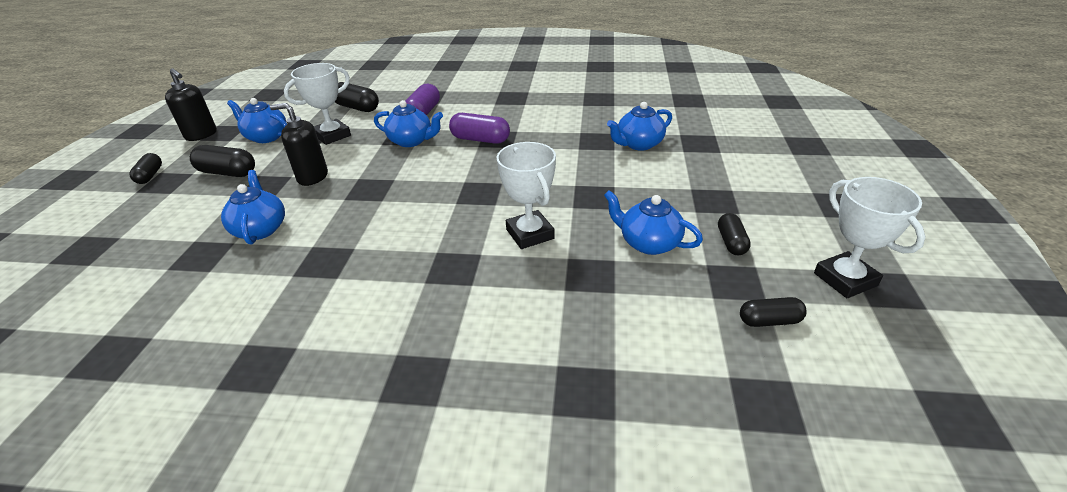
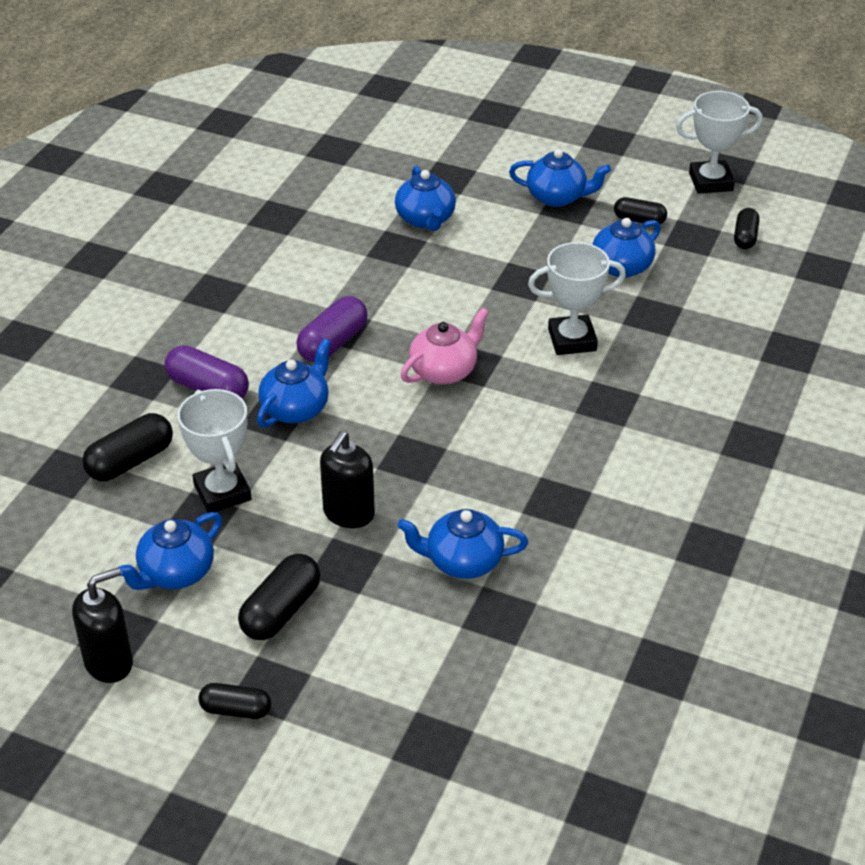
camera: 75 degrees left, 5 degrees up
none -> pink teapot [401,308,489,385]
none -> blue teapot [509,149,611,207]

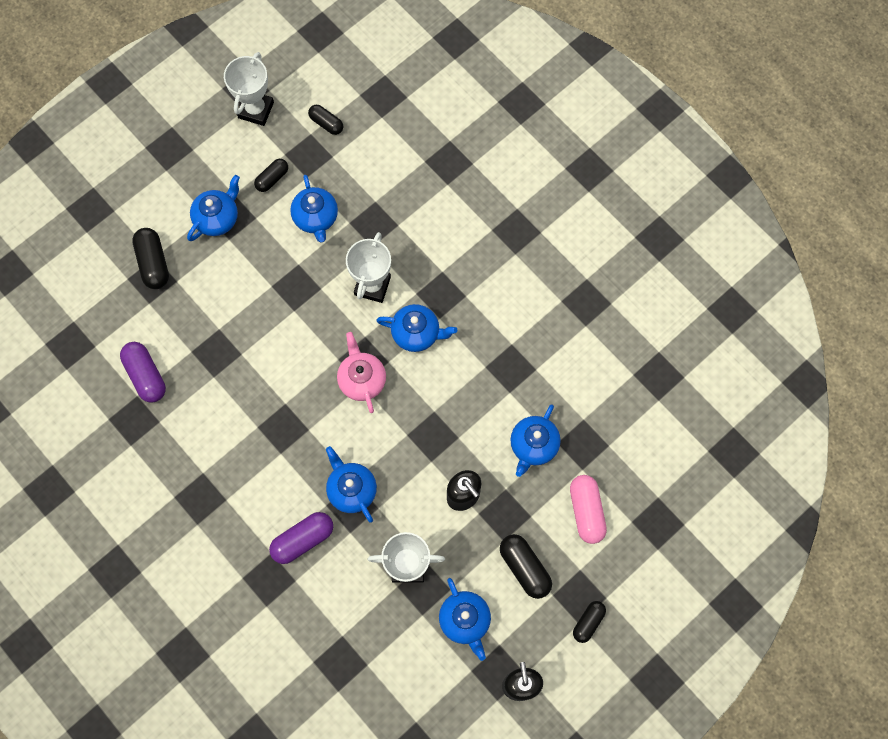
camera: 65 degrees left, 30 degrees up
black capsule [82,413,173,481] -> black capsule moved to [132,228,169,289]
purple capsule [296,296,368,362] -> purple capsule moved to [120,342,166,403]
blue teapot [395,166,456,231] -> blue teapot moved to [376,304,457,352]
none -> pink capsule [570,475,607,544]

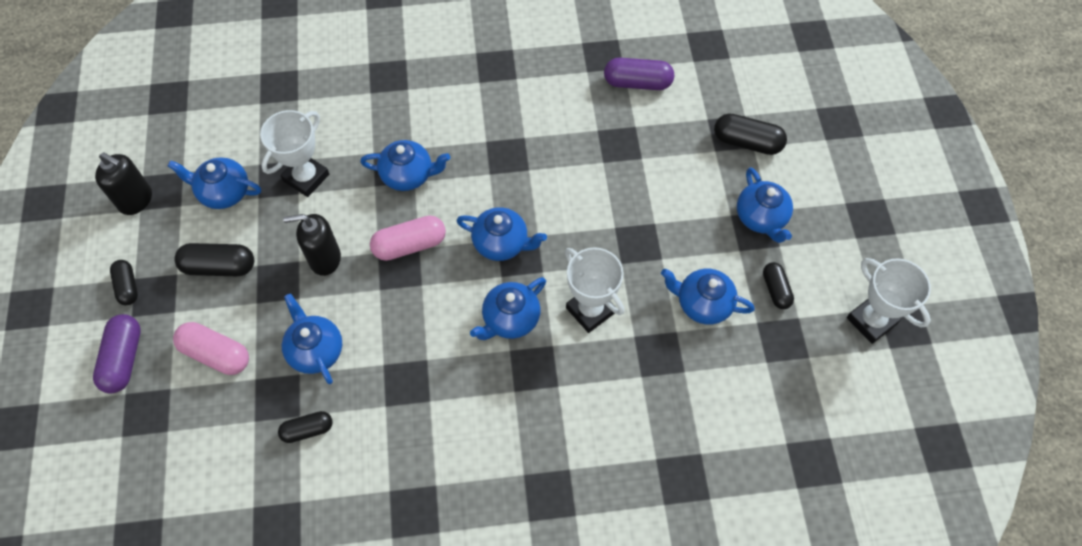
camera: 125 degrees right, 10 degrees down
purple capsule [269,512,333,564] -> purple capsule moved to [93,314,141,393]
black capsule [308,105,343,135] -> black capsule moved to [278,411,333,443]
pink teapot [337,332,386,413] -> blue teapot [456,207,547,261]
none -> pink capsule [370,216,446,261]

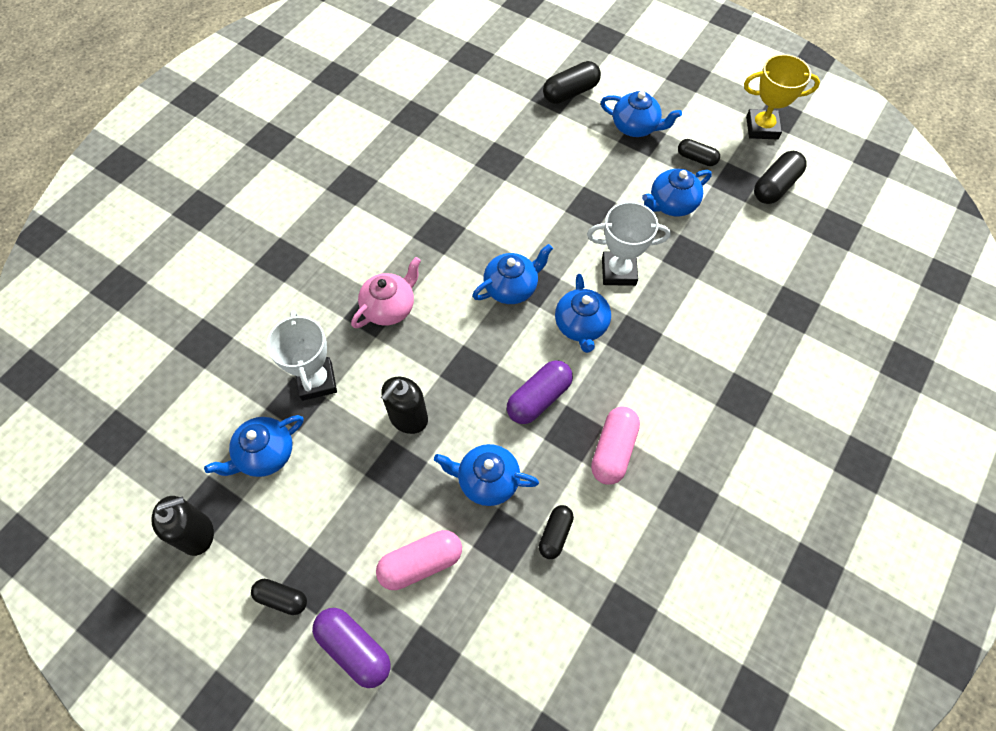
camera: 50 degrees left, 0 degrees up
black capsule [174,243,254,276] -> black capsule moved to [754,151,807,204]
blue teapot [360,140,450,191] -> pink teapot [351,257,421,328]
pink capsule [370,216,446,261] -> pink capsule moved to [591,407,640,485]
purple capsule [604,58,674,90] -> purple capsule moved to [507,360,573,424]
white trophy [847,258,931,344] -> yellow trophy [744,54,820,140]

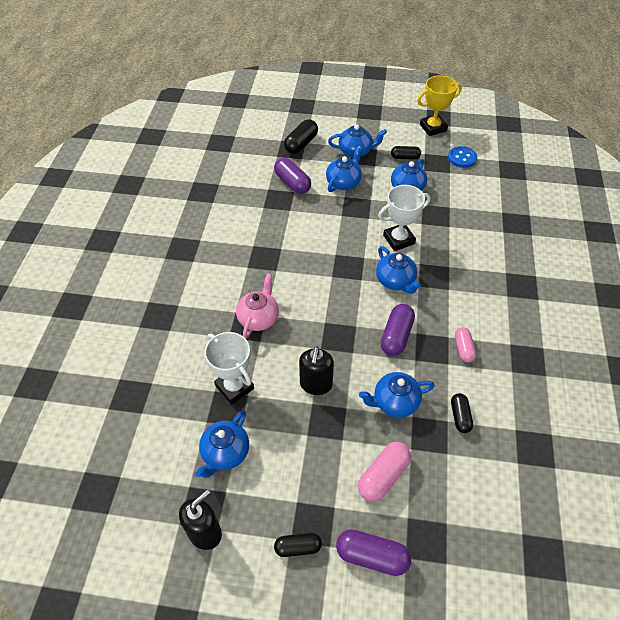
camera: 25 degrees left, 10 degrees down
blue teapot [472,244,553,304] -> blue teapot moved to [326,146,362,192]
pink capsule [591,407,640,485] -> pink capsule [455,327,476,362], size x0.64
black capsule [754,151,807,204] -> blue button [448,146,477,168]
none -> purple capsule [274,158,311,194]

